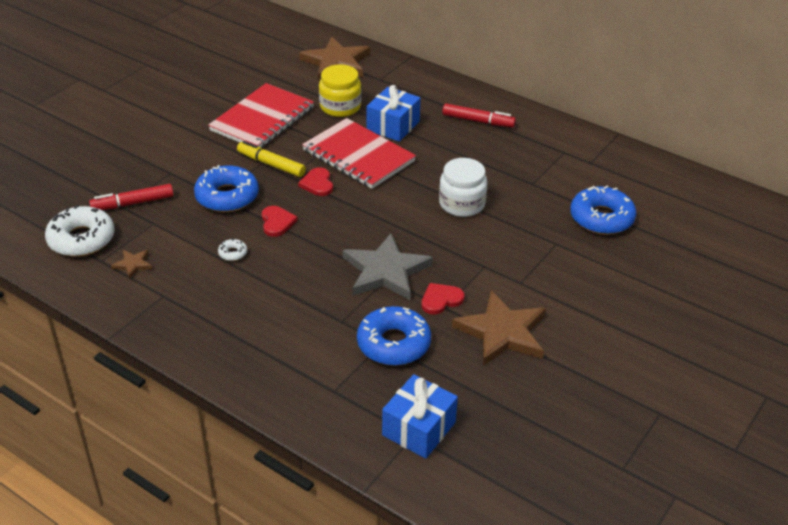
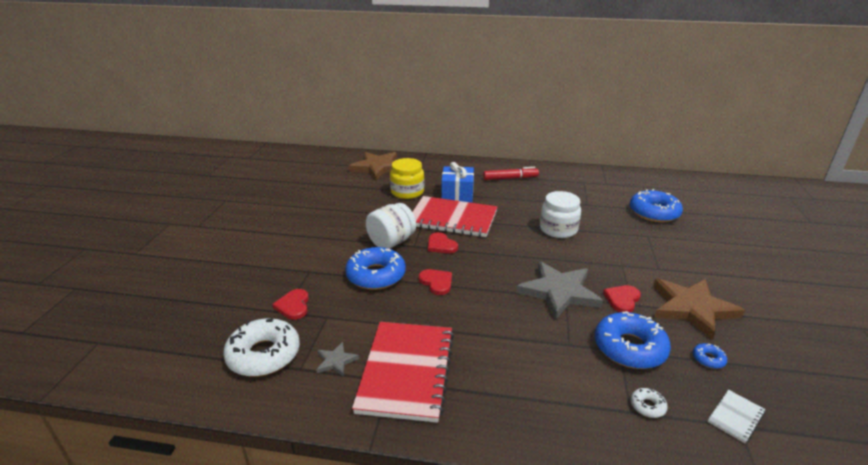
camera: 25 degrees left, 10 degrees down
red marker [89,184,174,210] -> red heart [272,289,309,320]
brown star [111,250,153,279] -> grey star [316,342,359,376]
red notebook [208,83,314,148] -> red notebook moved to [352,322,454,423]
white donut [218,239,247,261] -> white donut moved to [631,388,668,418]
yellow marker [237,141,306,177] -> white jar [366,203,416,249]
blue gift [382,374,458,459] -> white notebook [707,390,766,443]
none -> blue donut [693,343,727,369]

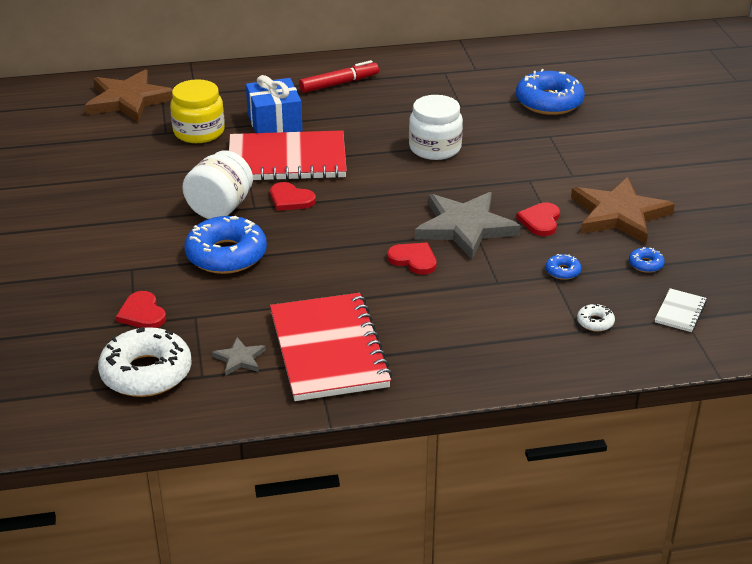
camera: 20 degrees left, 5 degrees up
red heart [419,269,452,295] -> red heart moved to [387,243,437,275]
blue donut [595,311,671,369] -> blue donut [546,254,581,280], size x0.43

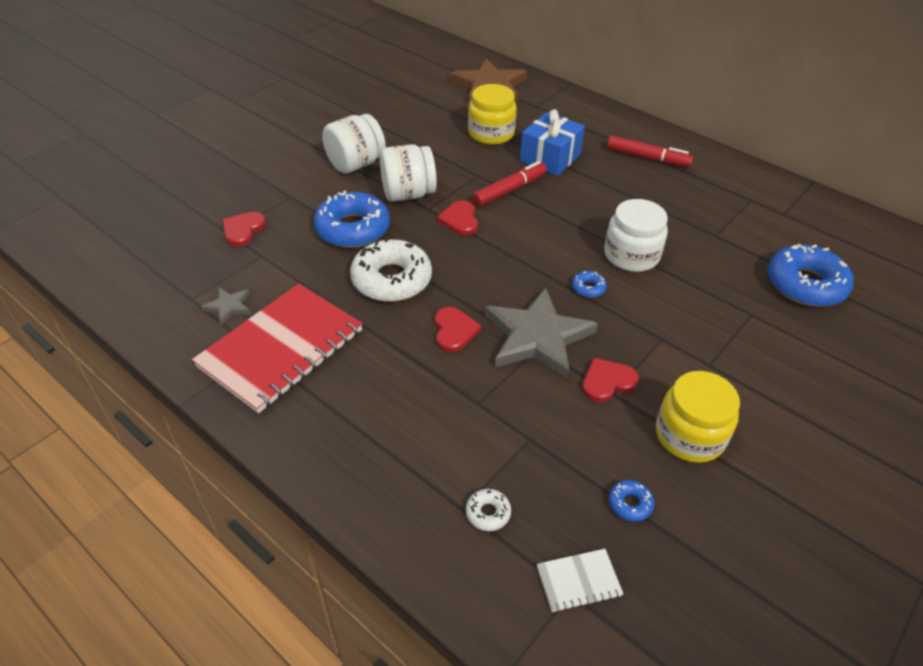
camera: 50 degrees right, 10 degrees up
white donut [98,327,192,397] -> white donut moved to [350,237,432,302]
red notebook [229,130,347,181] -> red marker [472,161,547,206]
blue donut [546,254,581,280] -> blue donut moved to [572,271,607,298]
brown star [571,177,675,244] -> yellow jar [656,371,740,463]
none -> white jar [322,114,386,174]

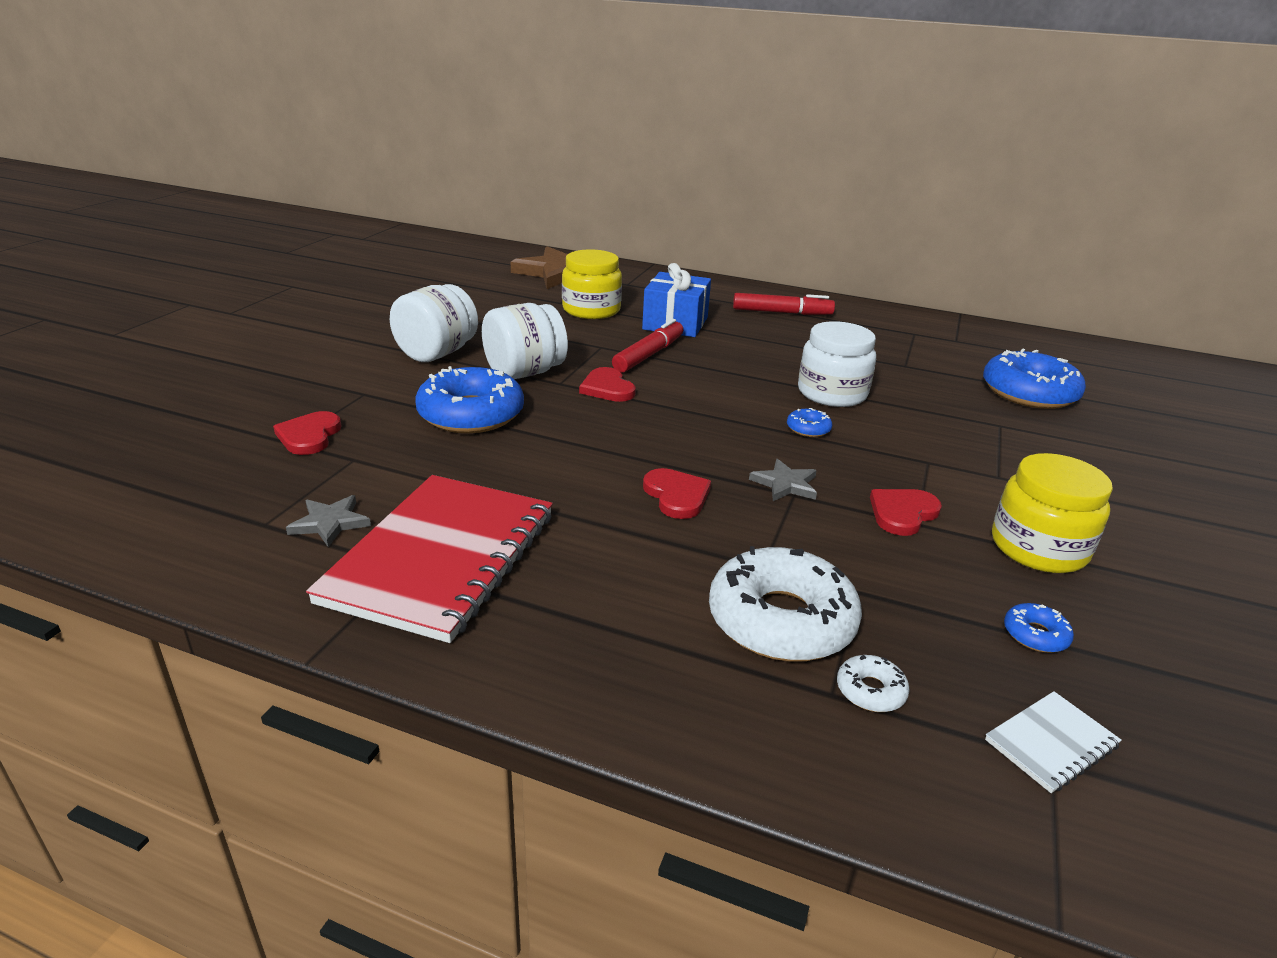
camera: 20 degrees left, 15 degrees down
white donut [350,237,432,302] -> white donut moved to [709,546,862,661]
grey star [485,288,598,379] -> grey star [749,459,817,501], size x0.45

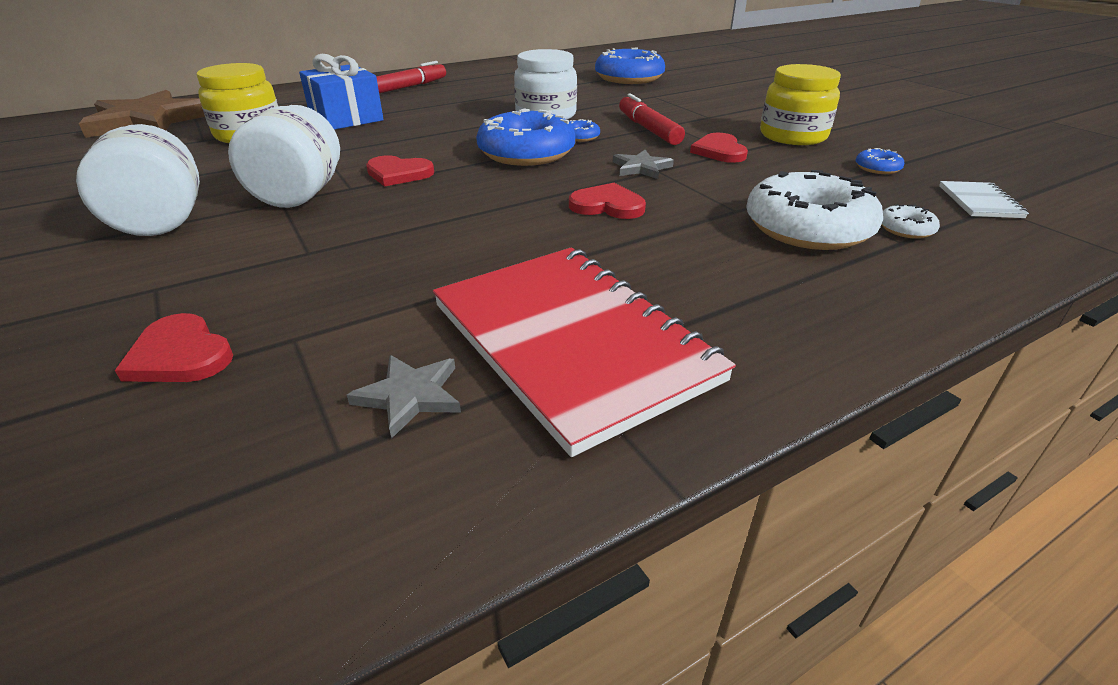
camera: 50 degrees left, 5 degrees up
blue donut [415,366,524,433] -> blue donut moved to [476,108,575,166]
red marker [612,319,683,373] -> red marker moved to [619,93,685,145]

